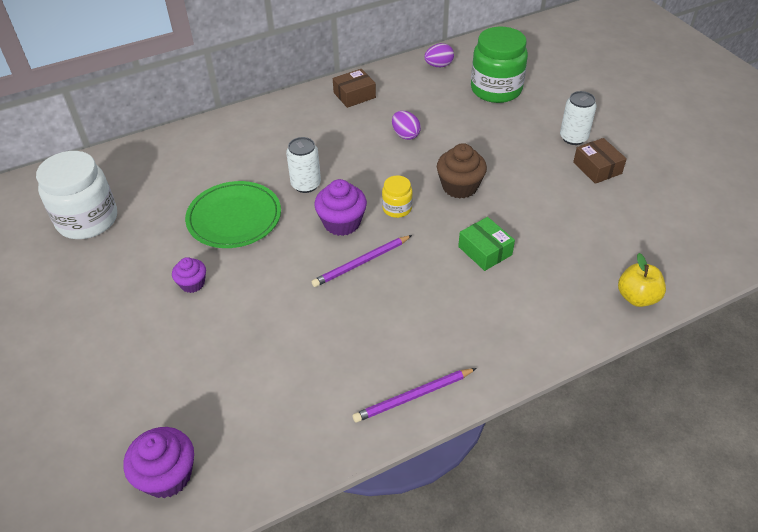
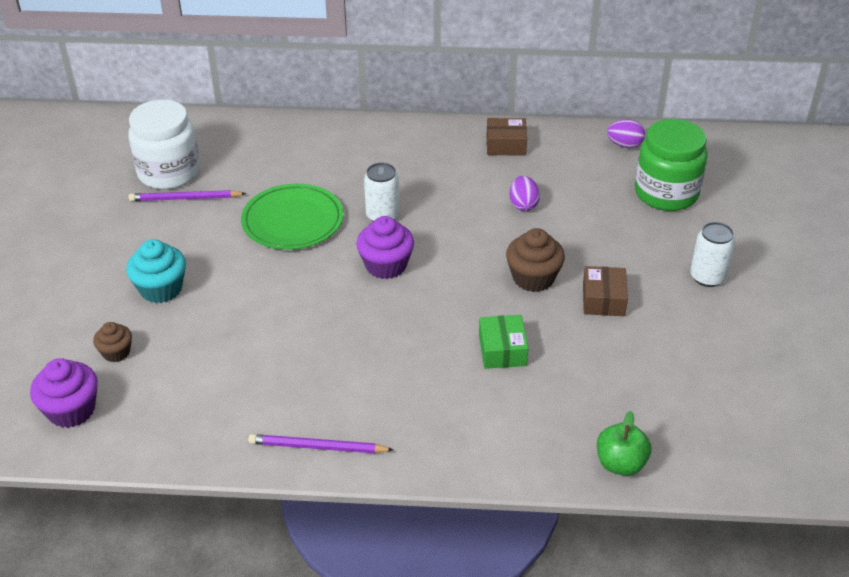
camera: 30 degrees right, 5 degrees down
purple cupcake [172,257,206,293] -> none
purple pencil [312,235,412,287] -> purple pencil moved to [129,190,246,201]
yellow jar [382,175,413,218] -> none
brown box [573,138,627,184] -> brown box moved to [583,266,628,316]
yellow apple [618,253,666,307] -> green apple [597,411,652,476]
none -> brown cupcake [93,322,132,362]
none -> turquoise cupcake [126,239,186,303]

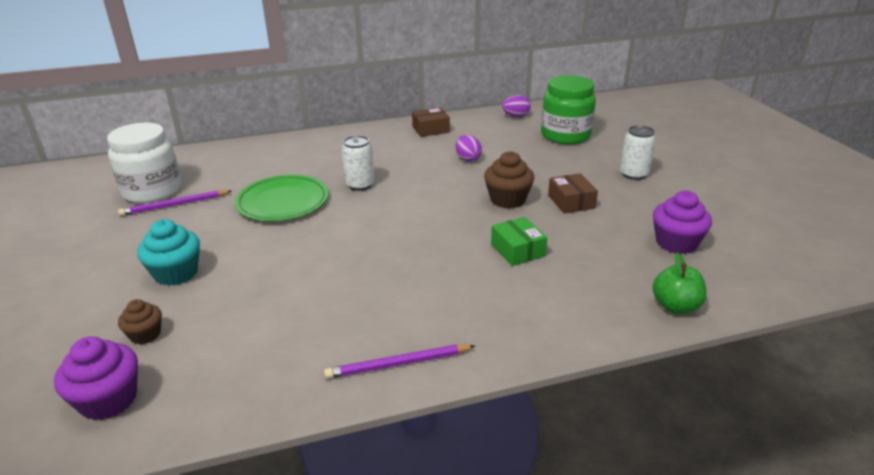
camera: 20 degrees left, 10 degrees down
purple cupcake [356,216,414,279] -> purple cupcake moved to [653,191,712,254]

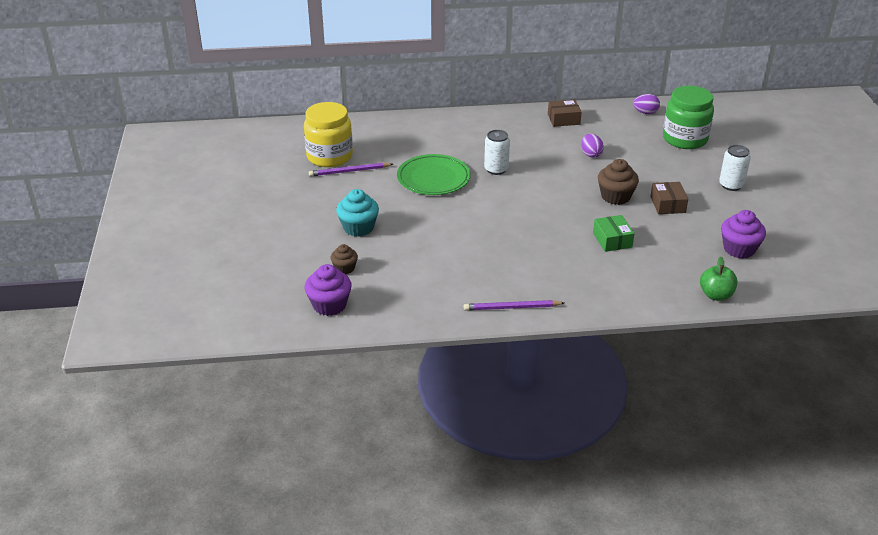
camera: 10 degrees right, 5 degrees up
white jar [107,123,181,203] -> yellow jar [304,102,353,167]

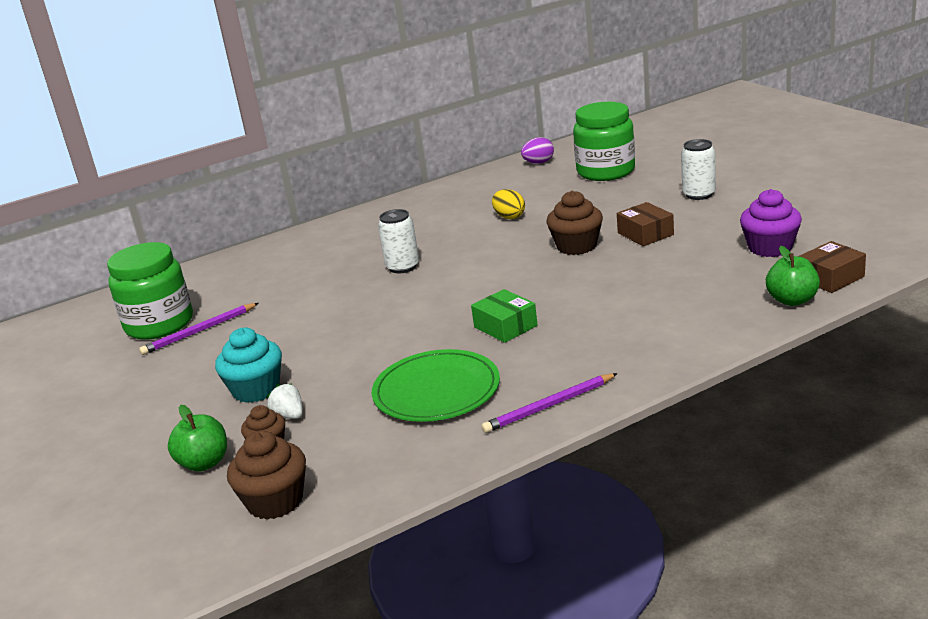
camera: 20 degrees left, 10 degrees down
yellow jar [304,102,353,167] -> green jar [107,242,193,340]
purple cupcake [305,264,352,316] -> brown cupcake [227,430,306,520]
green plate [397,154,471,195] -> green plate moved to [372,349,500,422]
brown box [548,100,582,127] -> brown box moved to [798,241,866,293]
purple egg [581,133,604,158] -> yellow egg [492,189,525,219]
green box [593,215,635,252] -> green box moved to [471,289,537,343]
none -> green apple [168,405,227,472]
none -> white strawberry [266,383,303,419]

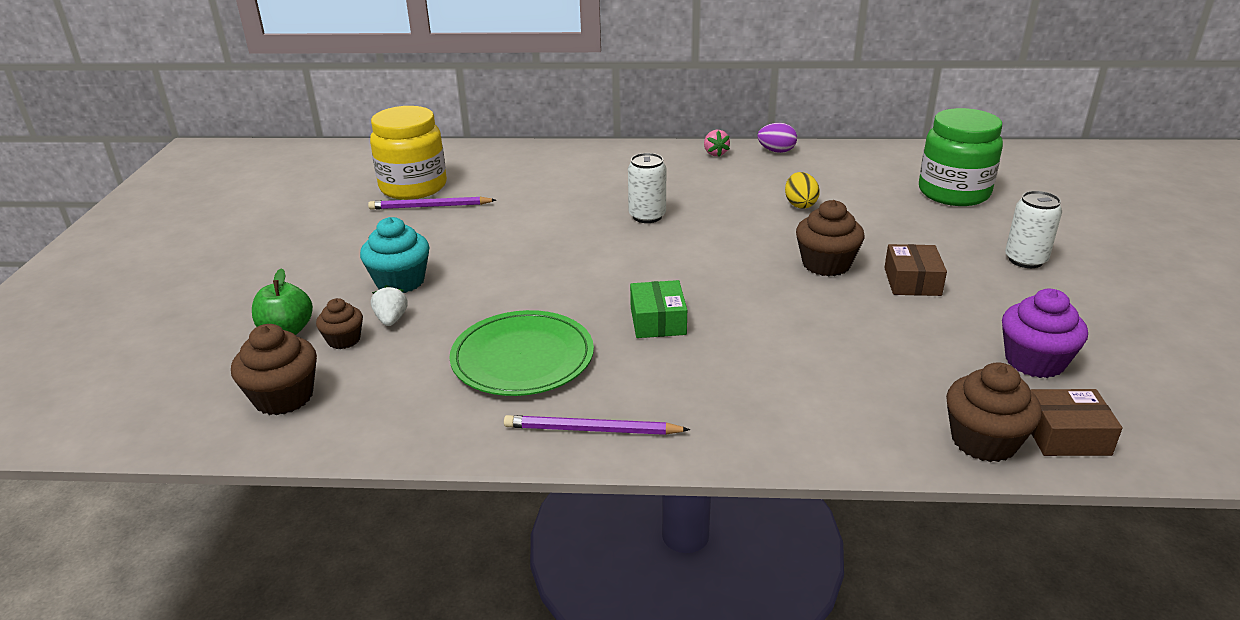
camera: 30 degrees right, 5 degrees up
green jar [107,242,193,340] -> yellow jar [370,106,447,200]
purple egg [521,137,554,164] -> purple egg moved to [757,123,797,153]
green apple [766,246,820,306] -> brown cupcake [946,362,1042,462]
none -> pink strawberry [704,130,730,157]

